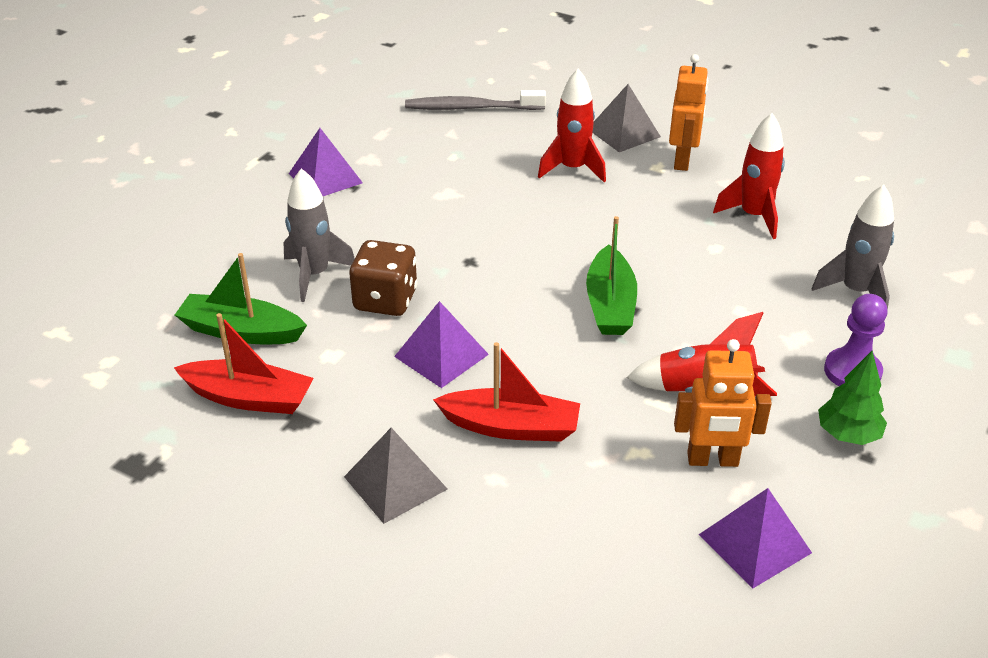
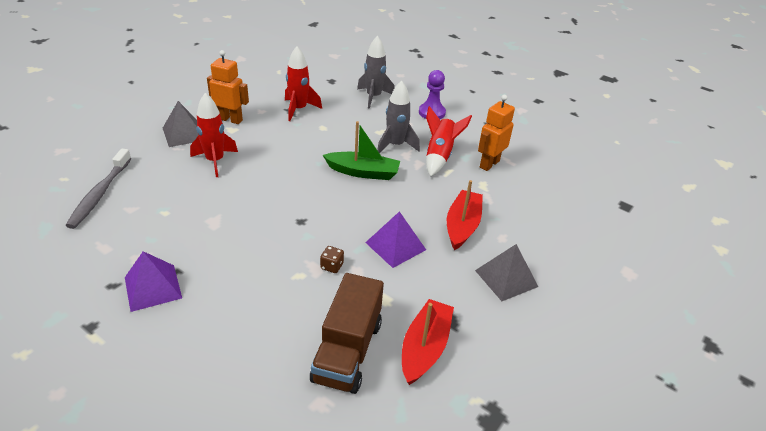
camera: 85 degrees left, 0 degrees up
green boat [175,253,307,344] -> brown truck [310,273,384,394]
grey rocket [283,168,355,302] -> grey rocket moved to [377,80,420,153]
brown dice [349,240,417,316] -> brown dice [320,246,344,273], size x0.48
orange robot [674,339,772,467] -> orange robot turned 150 degrees counterclockwise [478,95,515,171]
purple pyramid [699,488,812,589] -> none
green tree [818,351,887,445] -> none

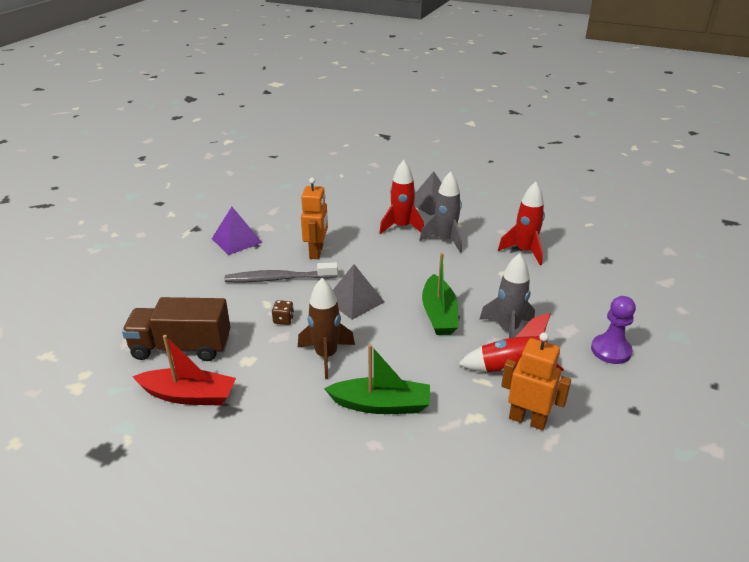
camera: 80 degrees right, 5 degrees down
grey toothbrush [65,148,132,229] -> grey toothbrush moved to [225,262,338,283]
orange robot [207,50,249,124] -> orange robot moved to [301,178,328,259]
grey rocket [357,36,395,109] -> grey rocket moved to [420,171,462,253]
purple pyramid [365,211,426,268] -> brown rocket [298,278,355,379]
red boat [447,180,483,251] -> green boat [324,344,430,414]
grey pyramid [475,244,538,301] -> grey pyramid moved to [333,264,384,320]

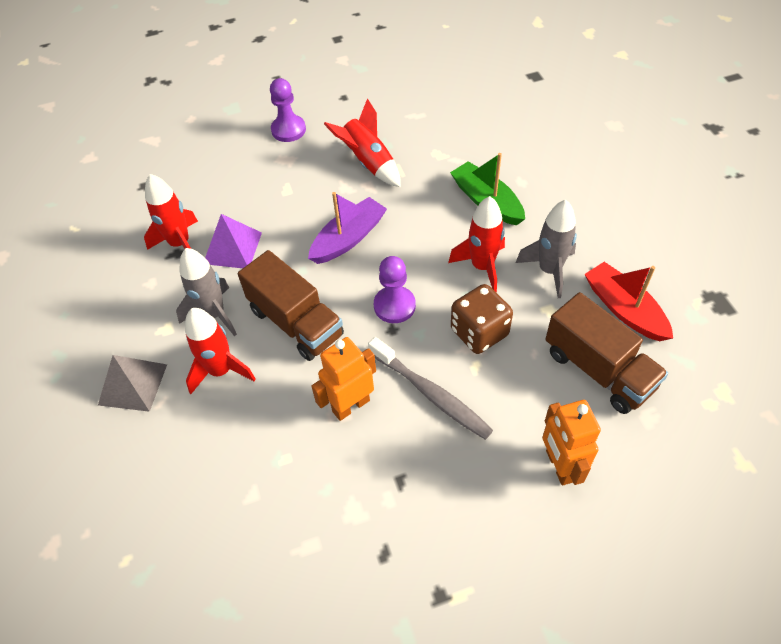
camera: 130 degrees left, 20 degrees up
purple pyramid [212,207,262,255] -> purple pyramid moved to [205,214,262,268]
brown dice [272,300,294,325] -> brown dice [451,284,513,354], size x2.09
brown rocket [298,278,355,379] -> red rocket [448,196,505,293]
grey pyramid [333,264,384,320] -> purple pawn [374,256,416,323]
green boat [422,253,458,335] -> purple boat [308,192,387,264]
grey rocket [479,253,535,338] -> grey rocket moved to [516,200,577,298]
orange robot [501,333,571,430] -> orange robot moved to [542,400,601,486]
none -> brown truck [238,250,344,361]

